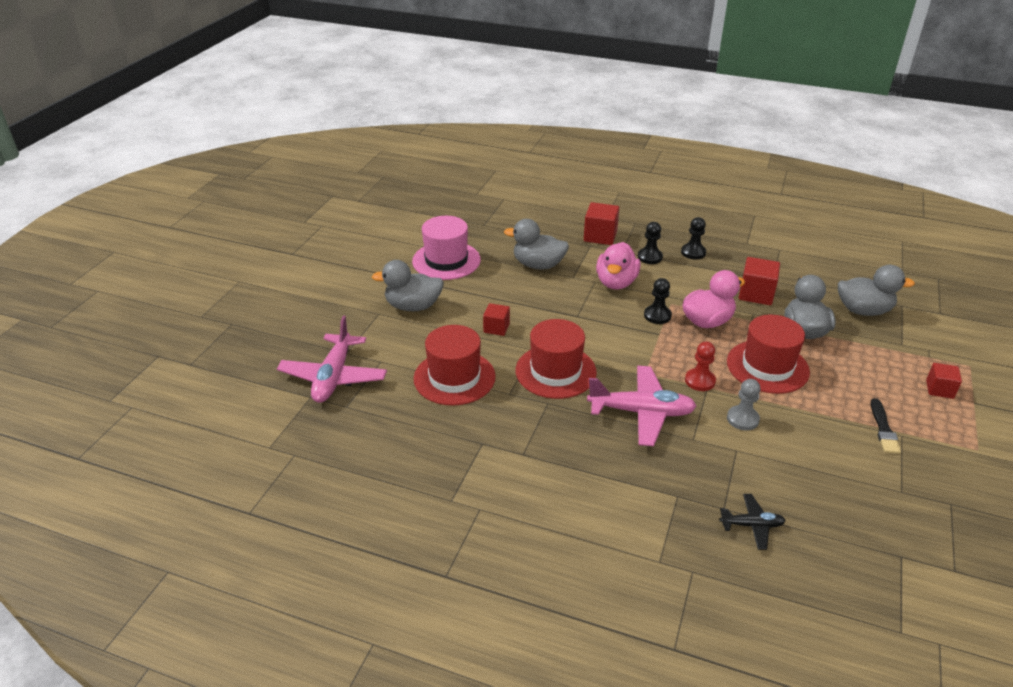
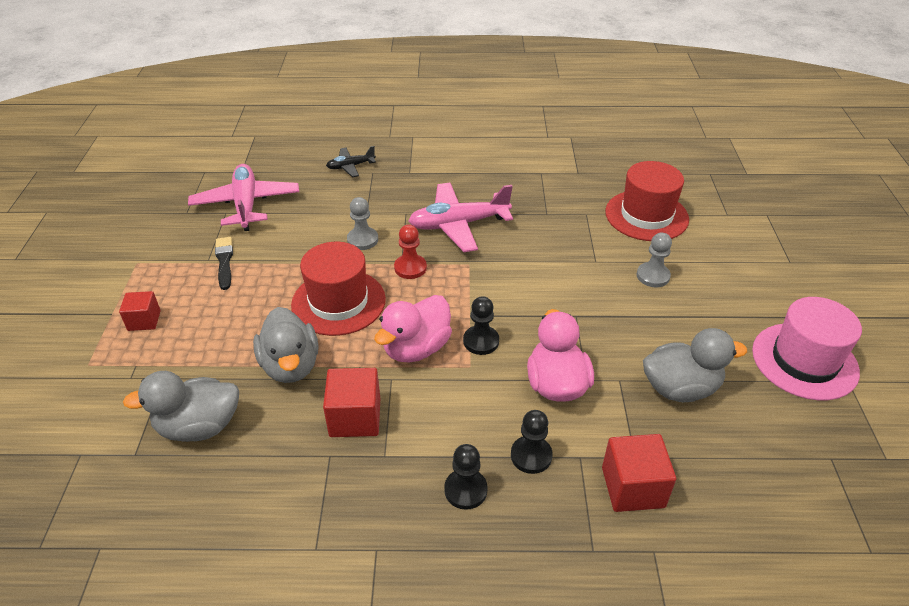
camera: 160 degrees right, 5 degrees up
pink plane [277,316,387,403] -> pink plane moved to [188,164,299,231]
grey duck [372,260,444,311] -> none
red cube [483,303,510,336] -> grey pawn [637,233,672,287]
red hat [515,319,597,399] -> none

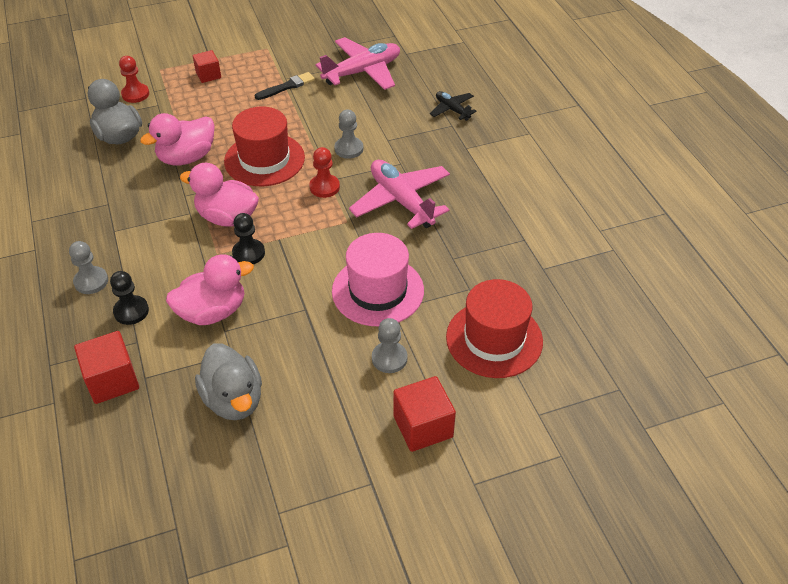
camera: 70 degrees right, 5 degrees up
grey duck [253,307,318,383] -> pink duck [140,113,215,166]
red cube [323,368,380,437] -> red cube moved to [393,376,456,452]
black pawn [444,444,488,510] -> grey pawn [69,241,108,294]
pink hat [752,297,862,401] -> pink hat moved to [332,233,424,326]
none -> red pawn [119,56,149,103]

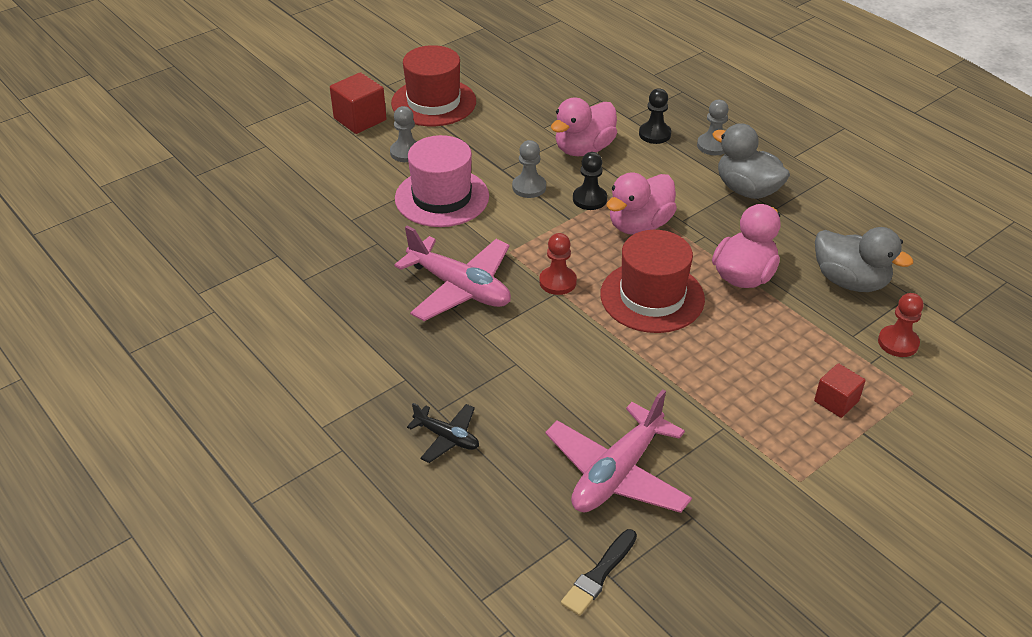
camera: 160 degrees right, 5 degrees down
red cube [74,331,139,404] -> none
pink duck [180,163,259,227] -> pink duck turned 135 degrees clockwise [607,173,677,235]
grey duck [195,343,262,420] -> grey duck moved to [712,123,790,199]
black brush [255,72,315,100] -> black brush moved to [561,529,637,616]
grey pawn [334,109,363,159] -> grey pawn moved to [512,140,546,198]
red hat [446,279,543,378] -> red hat moved to [391,45,476,126]

